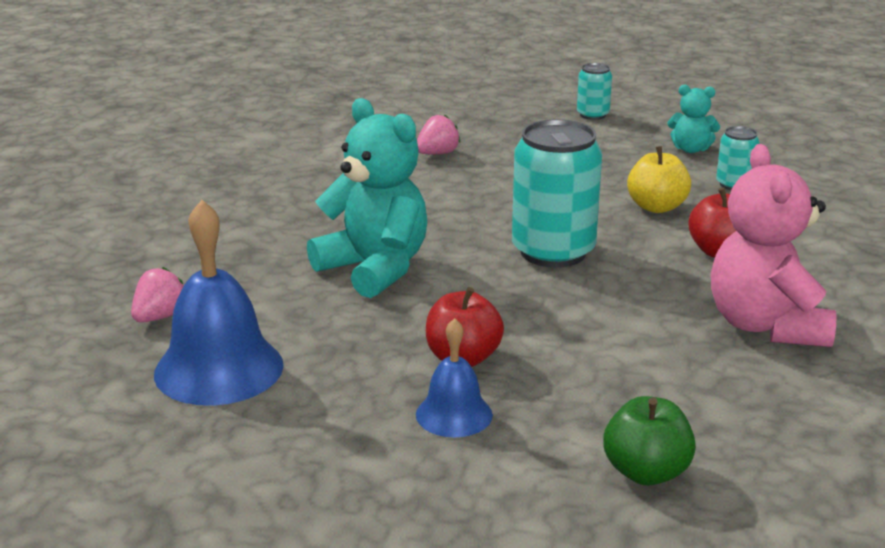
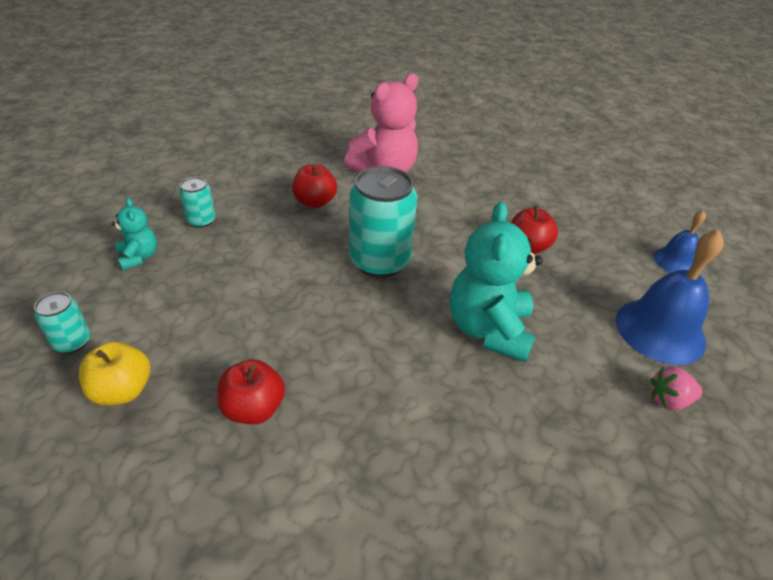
camera: 130 degrees left, 15 degrees up
blue bell [416,318,493,438] -> blue bell moved to [654,210,706,273]
pink strawberry [417,114,460,155] -> red apple [218,359,285,424]
green apple [603,396,696,486] -> none
yellow apple [627,146,691,213] -> yellow apple moved to [79,341,150,405]

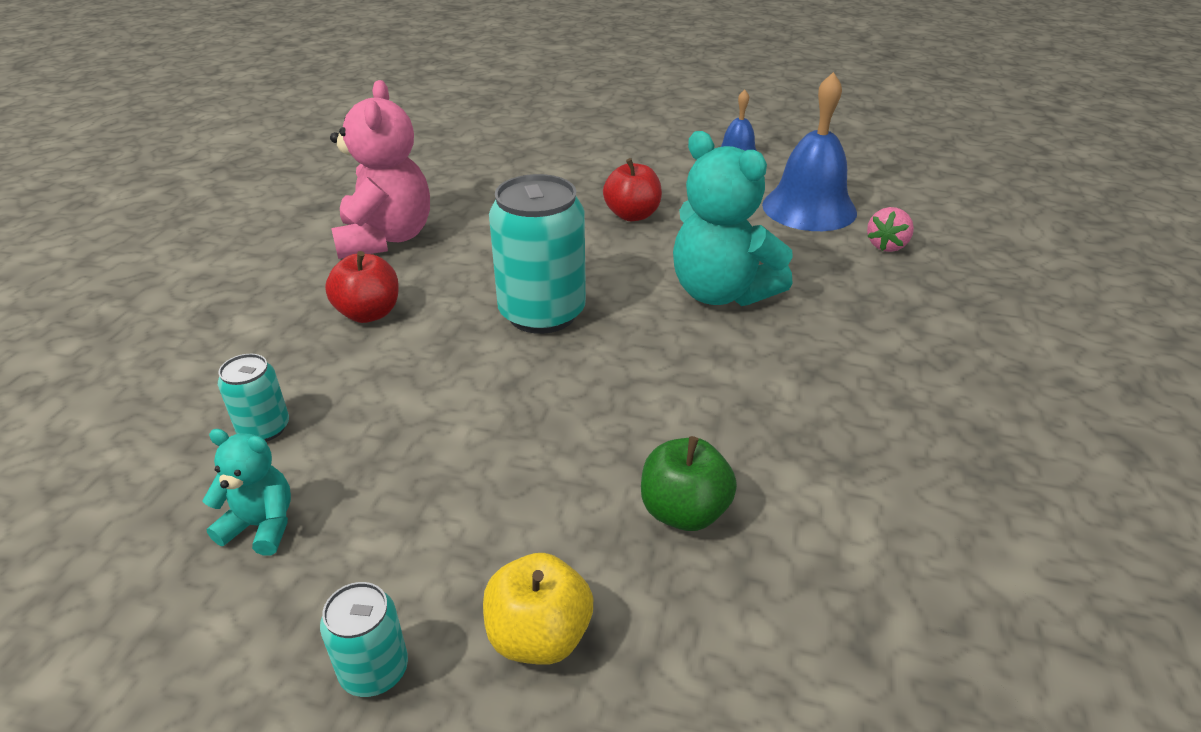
camera: 50 degrees left, 5 degrees down
red apple [218,359,285,424] -> green apple [641,436,737,531]

